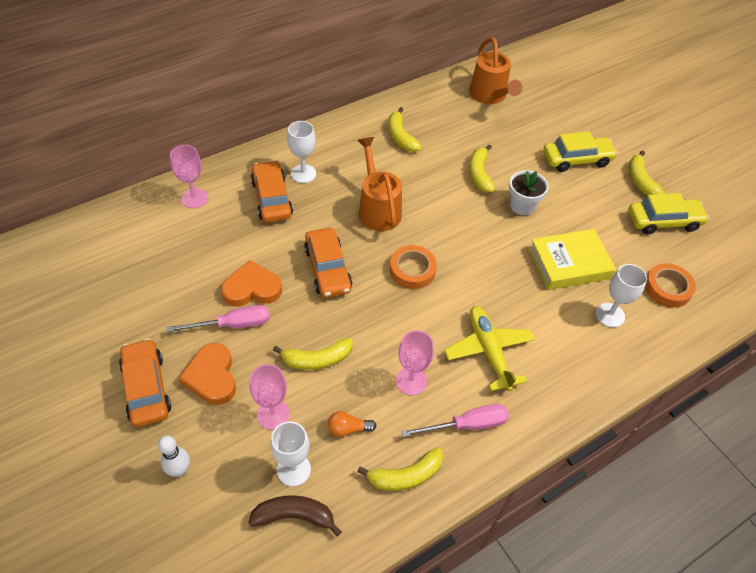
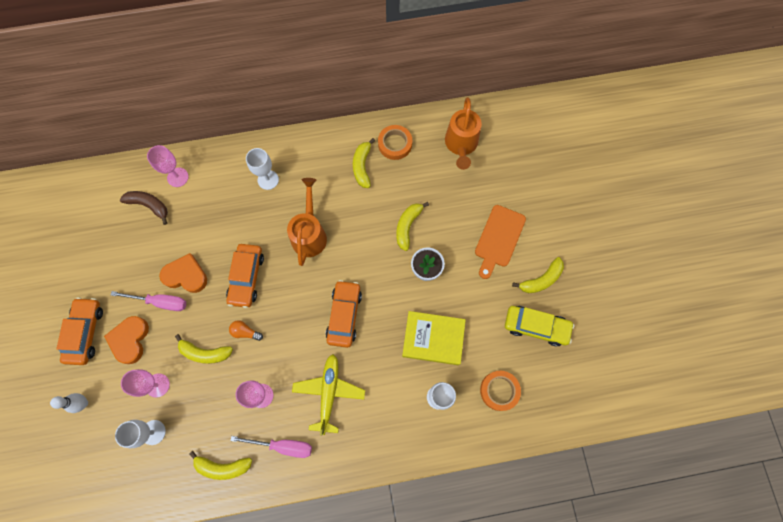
camera: 25 degrees right, 20 degrees up
brown banana [248,495,342,536] -> brown banana moved to [120,191,168,225]
orange car [251,160,293,223] -> orange car moved to [326,280,362,348]
orange light bulb [328,411,376,437] -> orange light bulb moved to [229,320,263,341]
orange tape [390,245,437,289] -> orange tape moved to [378,125,412,160]
yellow car [543,131,618,172] -> orange cutting board [475,205,526,279]
yellow banana [629,150,665,196] -> yellow banana turned 135 degrees counterclockwise [512,257,564,293]

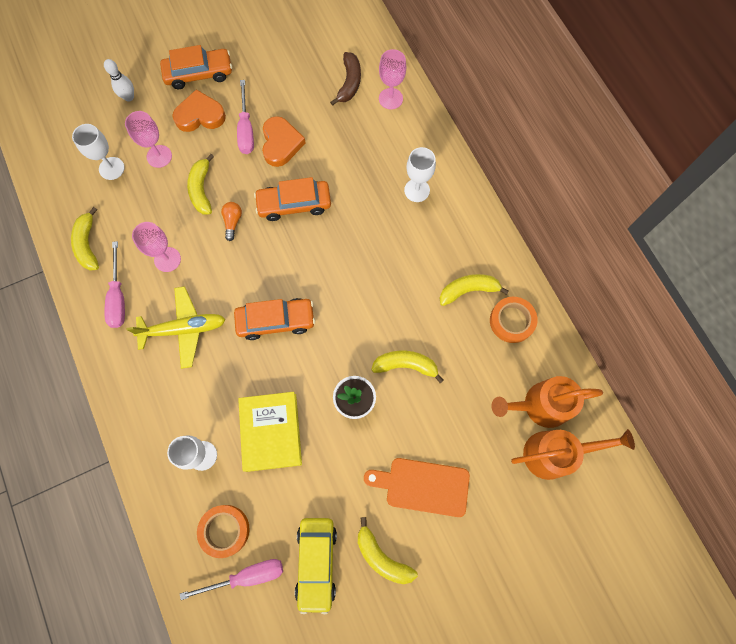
camera: 75 degrees right, 0 degrees up
orange watering can [287,178,327,266] -> orange watering can moved to [511,429,635,480]
none -> pink screwdriver [180,559,283,600]

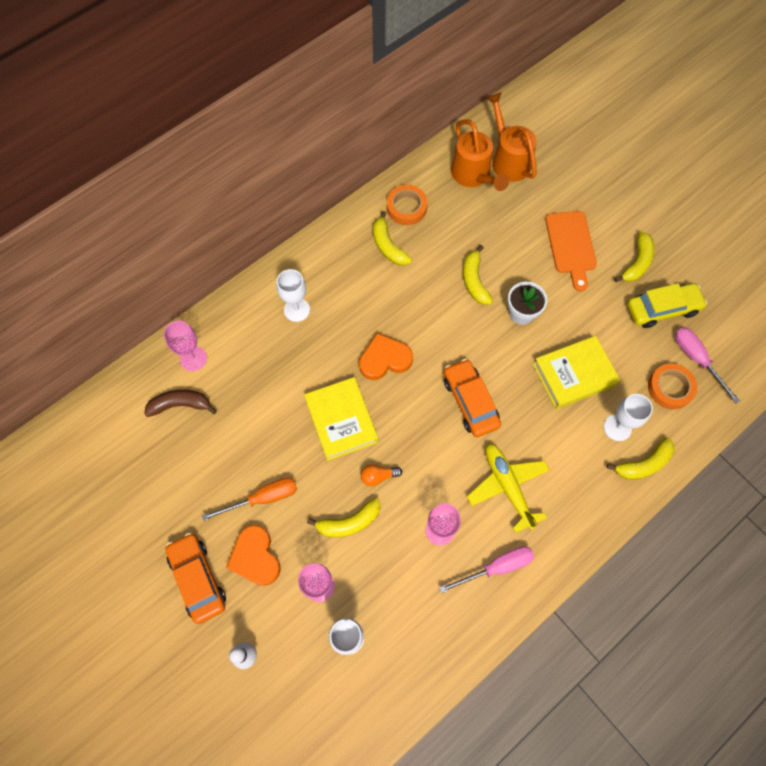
camera: 105 degrees left, 5 degrees down
yellow banana [71,207,99,271] -> yellow banana moved to [607,437,674,479]
pink screwdriver [237,80,254,154] -> orange screwdriver [202,478,297,521]
orange car [254,177,331,221] -> yellow book [304,377,378,461]
orange heart [262,116,306,167] -> orange heart moved to [359,333,413,380]

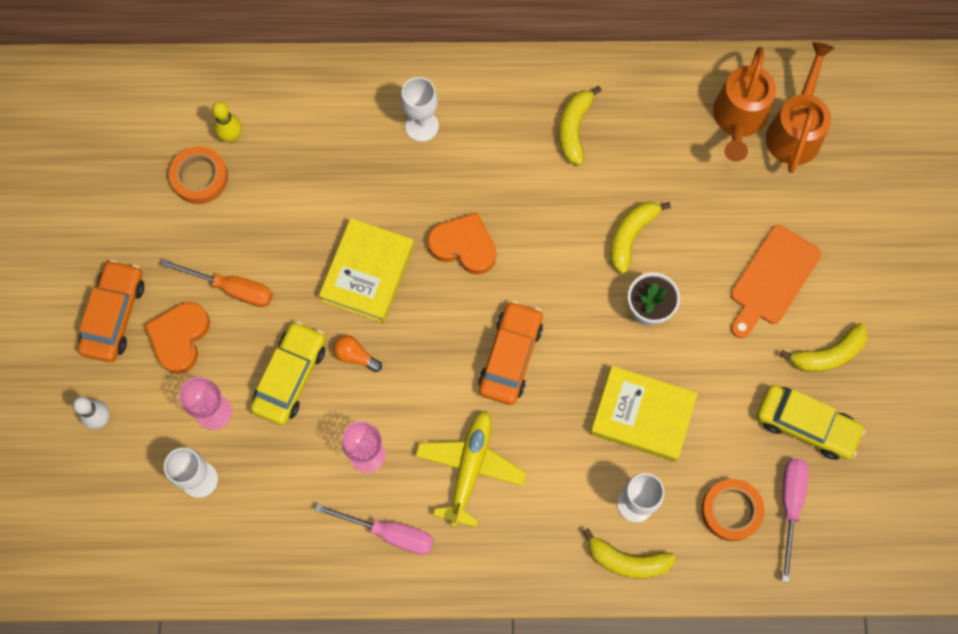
camera: 40 degrees right, 5 degrees up
brown banana [144,389,217,417] -> yellow bowling pin [212,102,242,143]
pink goblet [164,321,207,371] -> none
yellow banana [307,498,381,537] -> yellow car [250,321,326,425]
orange tape [387,185,428,225] -> orange tape moved to [169,146,228,204]

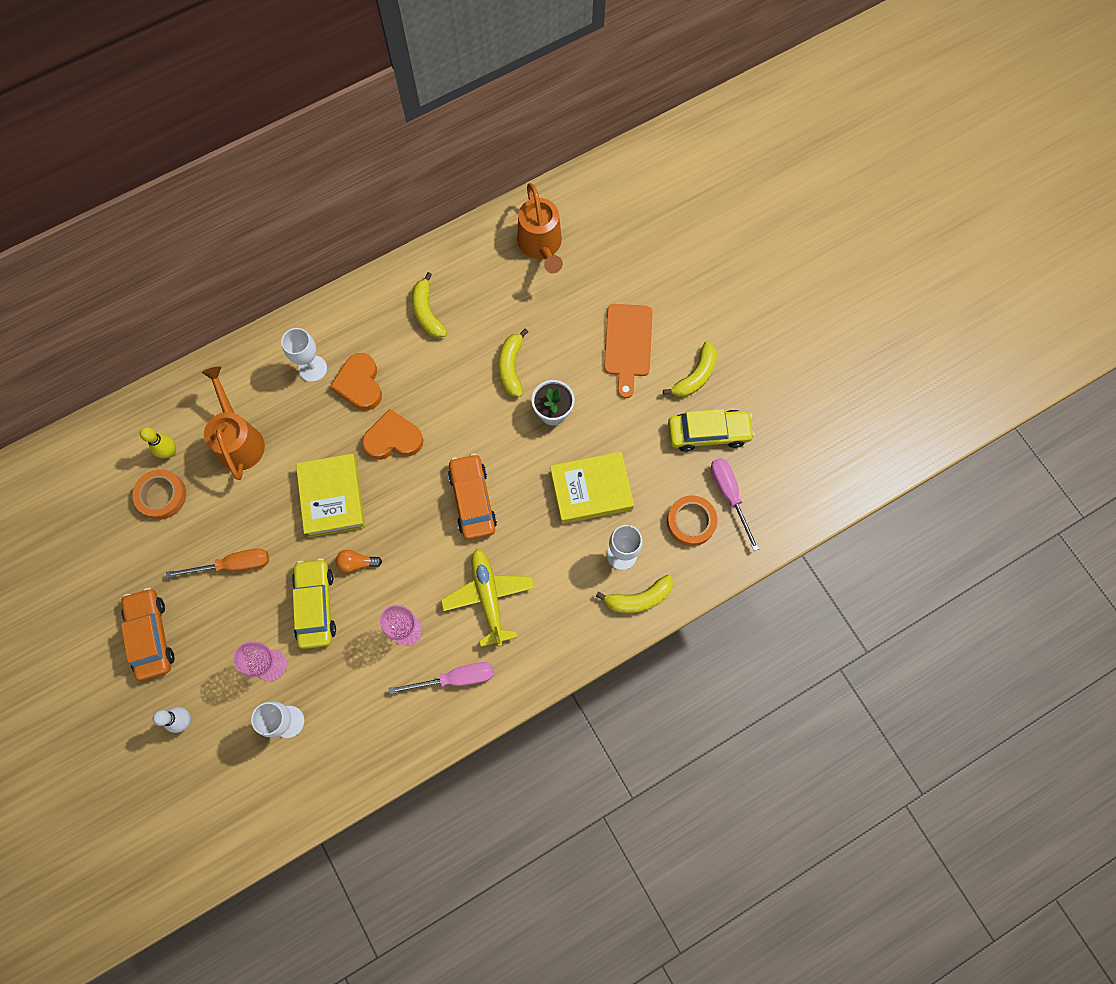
camera: 30 degrees left, 0 degrees up
orange heart [145,302,210,374] -> orange heart moved to [330,353,382,410]
orange watering can [766,42,834,173] -> orange watering can moved to [202,366,265,480]

